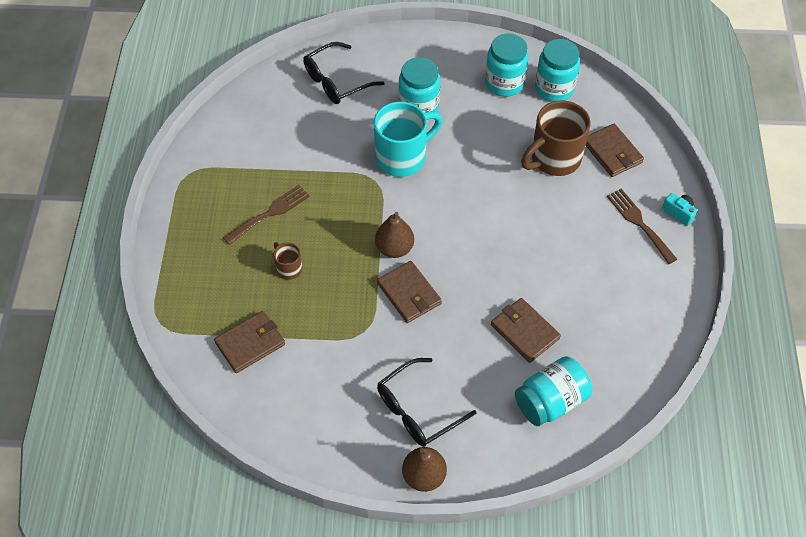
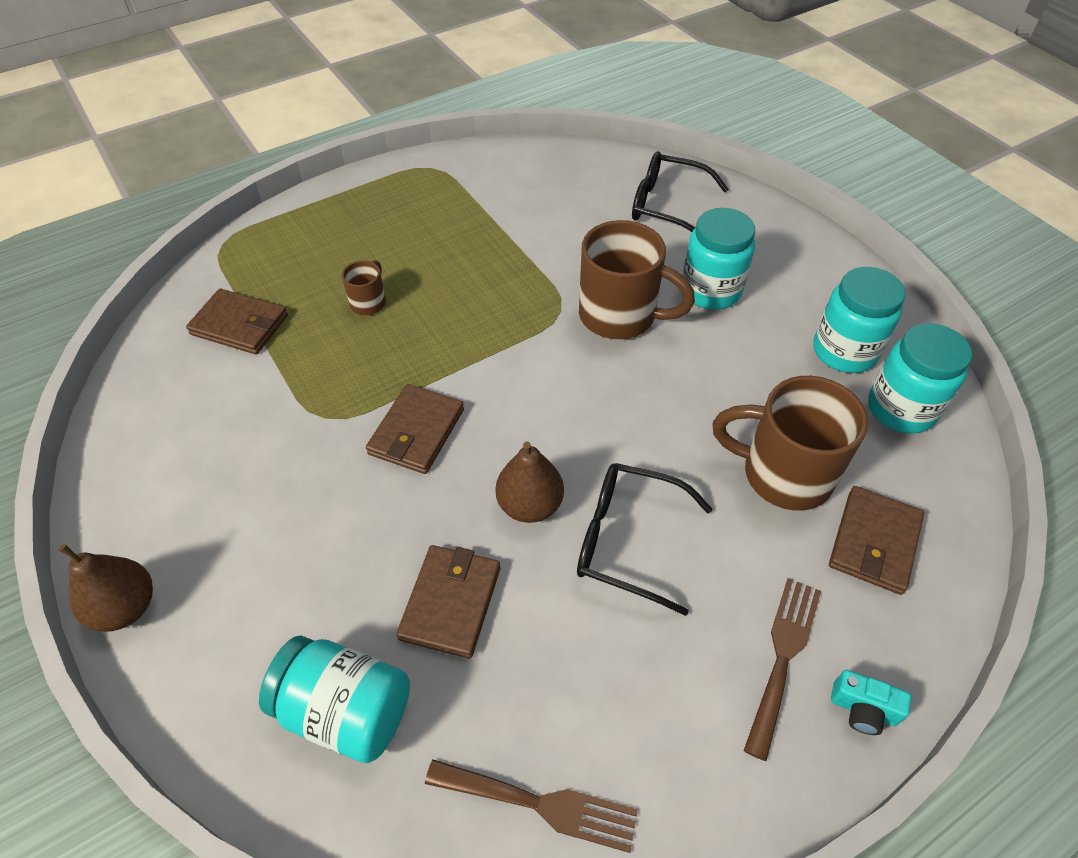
camera: 55 degrees right, 5 degrees down
brown fork [223,185,310,245] -> brown fork moved to [425,760,638,853]
turquoise mug [374,101,443,177] -> brown mug [579,220,695,339]
brown pear [375,212,414,258] -> brown pear moved to [496,441,564,523]
black glasses [377,358,477,447] -> black glasses moved to [577,463,712,616]
turquoise camera [662,193,697,226] -> turquoise camera turned 105 degrees clockwise [831,670,912,735]

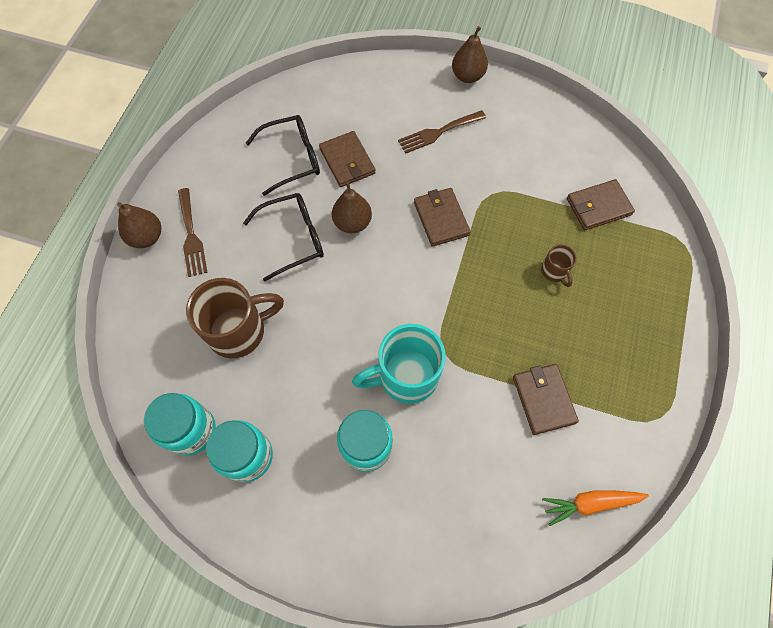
camera: 140 degrees right, 15 degrees up
turquoise jar [259,636,410,763] -> none
brown fork [425,760,638,853] -> brown fork moved to [398,110,486,154]
brown mug [579,220,695,339] -> turquoise mug [352,324,446,404]
black glasses [632,151,729,232] -> black glasses moved to [246,115,320,196]
brown wallet [829,486,924,595] -> brown wallet moved to [513,364,579,435]
turquoise camera [831,670,912,735] -> brown pear [117,202,161,248]
none -> orange carrot [542,490,649,526]

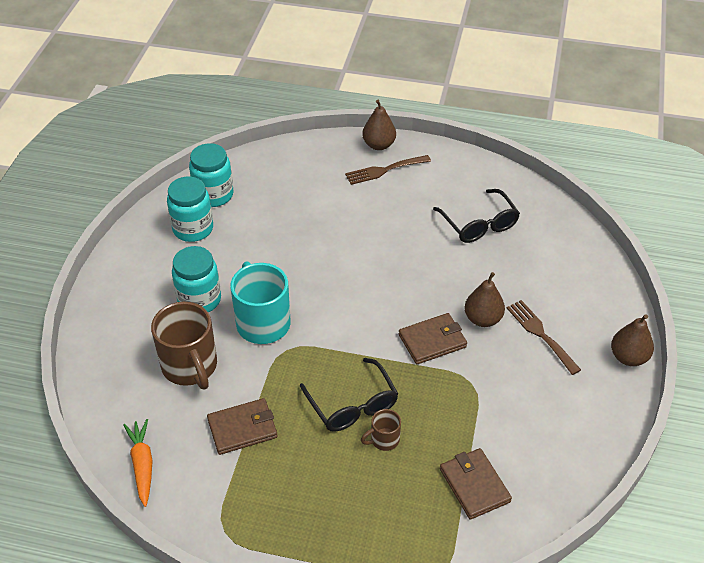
camera: 85 degrees right, 20 degrees down
brown mug [186,278,284,358] -> brown mug moved to [151,302,217,389]
black glasses [243,193,324,281] -> black glasses moved to [300,358,398,432]
brown wallet [319,131,376,187] -> none
brown pear [332,181,372,233] -> brown pear moved to [465,272,505,327]

